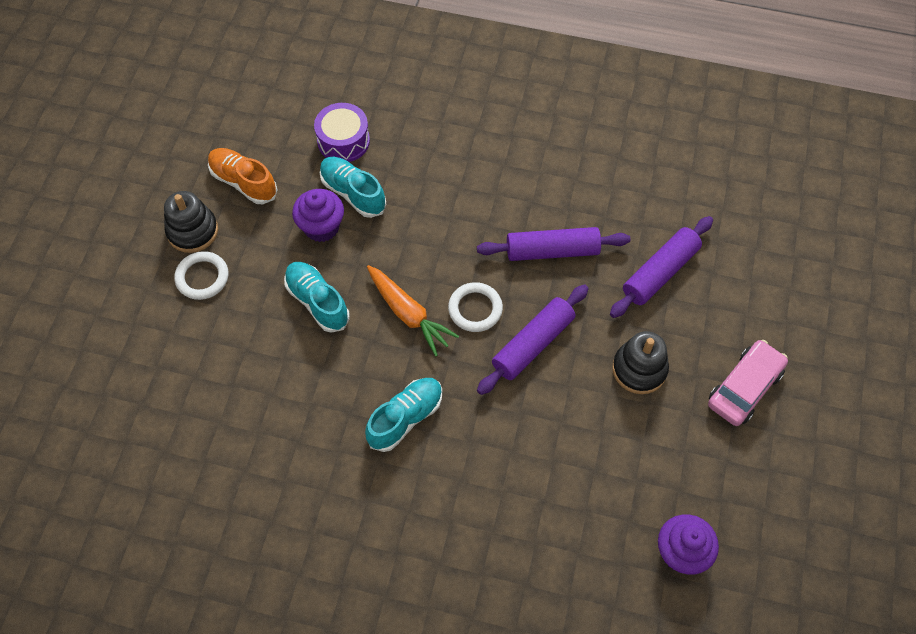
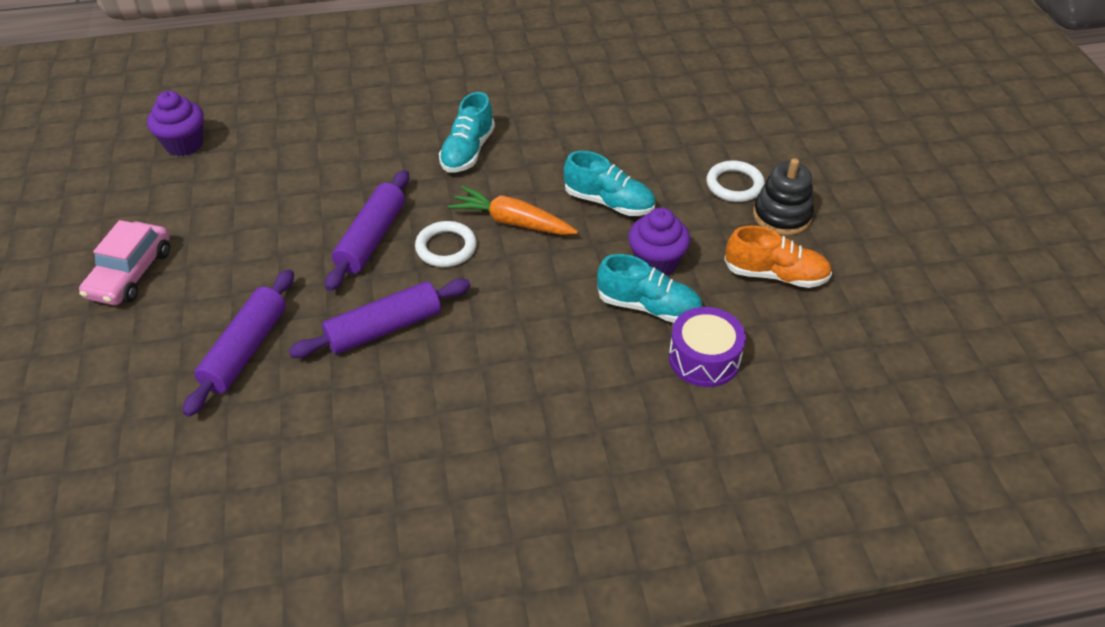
camera: 155 degrees right, 15 degrees down
black stacking toy [612,331,669,394] -> none

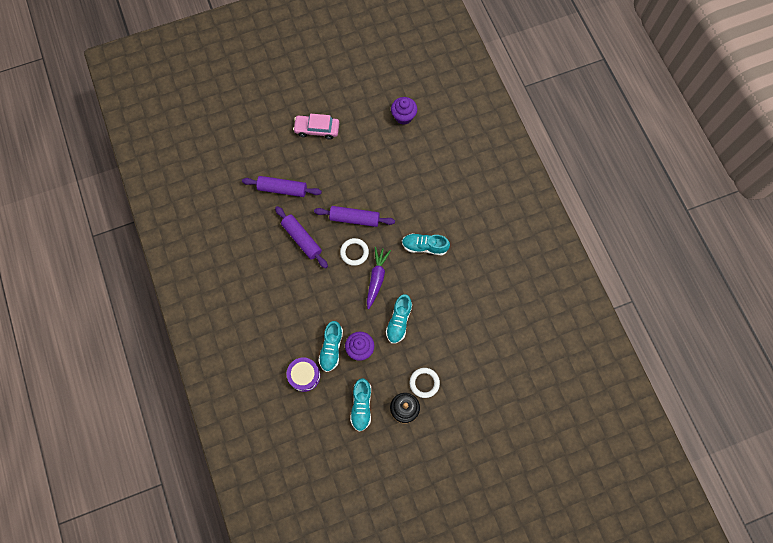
camera: 80 degrees right, 25 degrees up
orange carrot [448,186,578,235] -> purple carrot [367,247,391,309]
orange shoe [724,225,832,288] -> turquoise shoe [350,378,371,432]

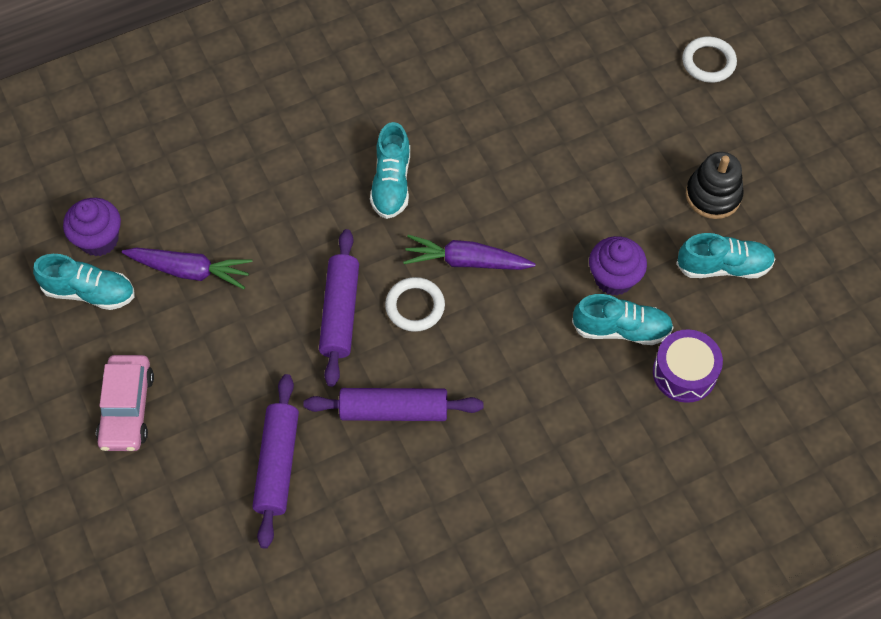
camera: 95 degrees left, 10 degrees down
purple rolling pin [275,206,328,268] -> purple rolling pin turned 45 degrees clockwise [304,388,483,421]
turquoise shoe [386,294,412,344] -> turquoise shoe moved to [33,254,135,310]
white ring [410,368,440,398] -> white ring moved to [682,36,737,83]
none -> purple carrot [122,248,252,289]

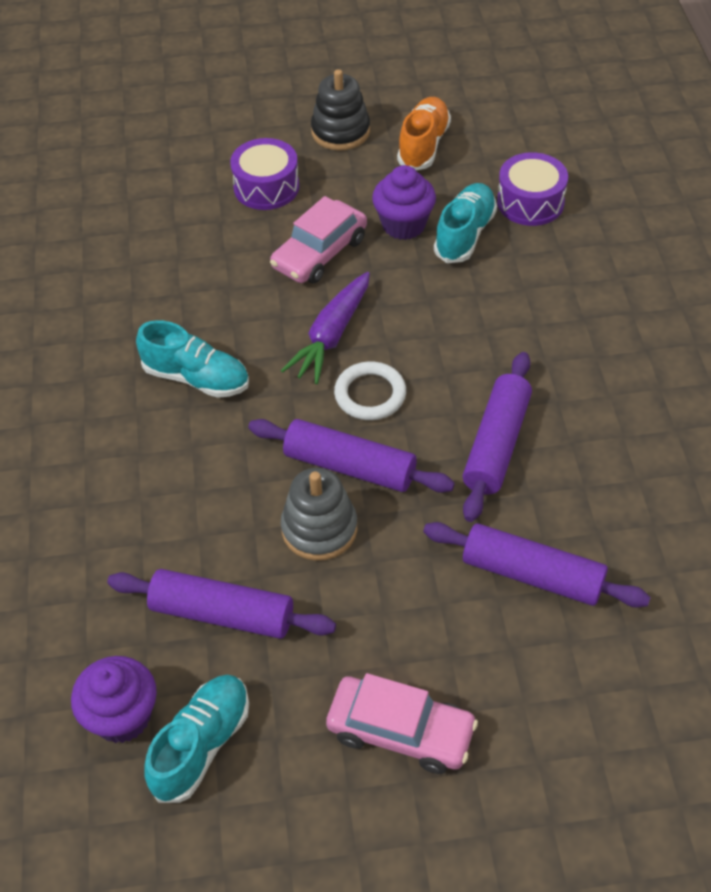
camera: 70 degrees left, 10 degrees down
purple carrot [122,248,252,289] -> purple rolling pin [107,569,336,639]
turquoise shoe [676,233,775,278] -> orange shoe [397,97,451,170]
white ring [682,36,737,83] -> none
none -> purple drum [230,138,299,210]
none -> pink car [270,196,367,284]
none -> grey stacking toy [281,468,357,561]

